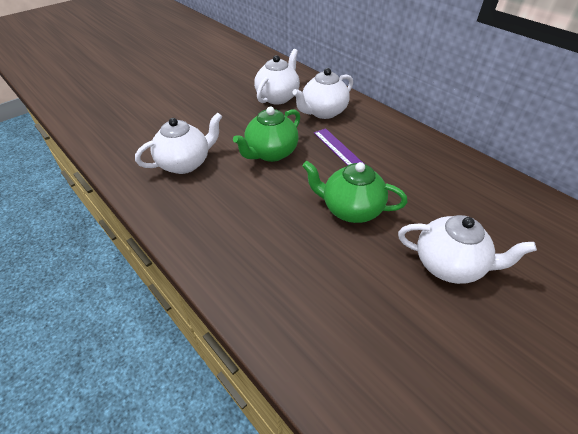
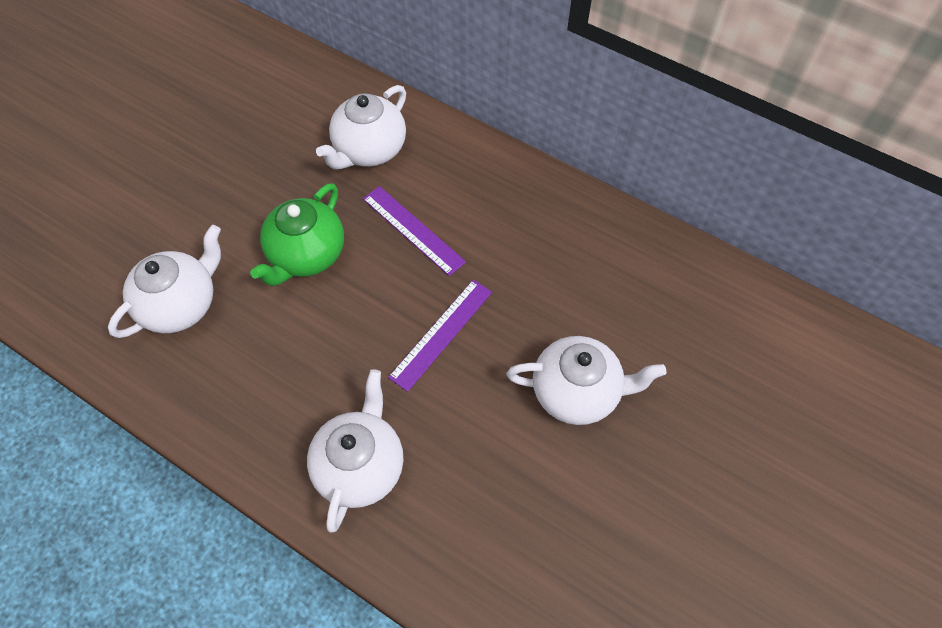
camera: 15 degrees left, 15 degrees up
white teapot [254,49,300,105] -> white teapot moved to [307,369,403,533]
green teapot [302,161,407,223] -> purple ruler [388,280,492,392]

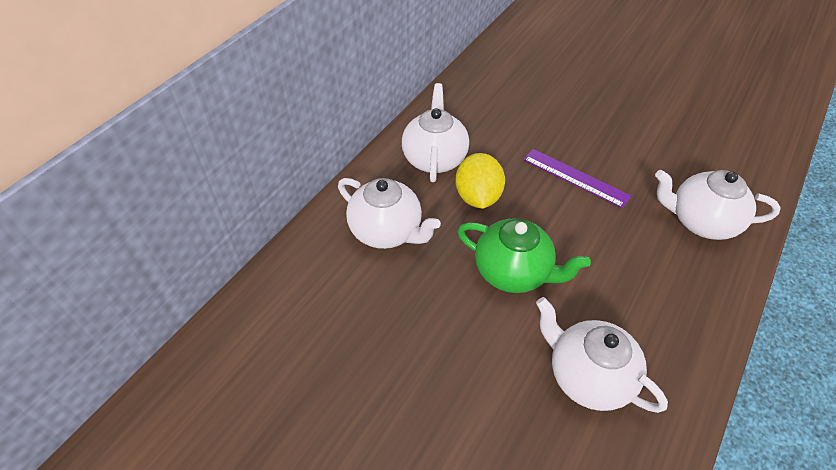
camera: 90 degrees left, 10 degrees down
purple ruler [363,186,466,276] -> yellow lemon [455,153,505,209]
white teapot [506,336,666,425] -> white teapot moved to [402,83,469,182]

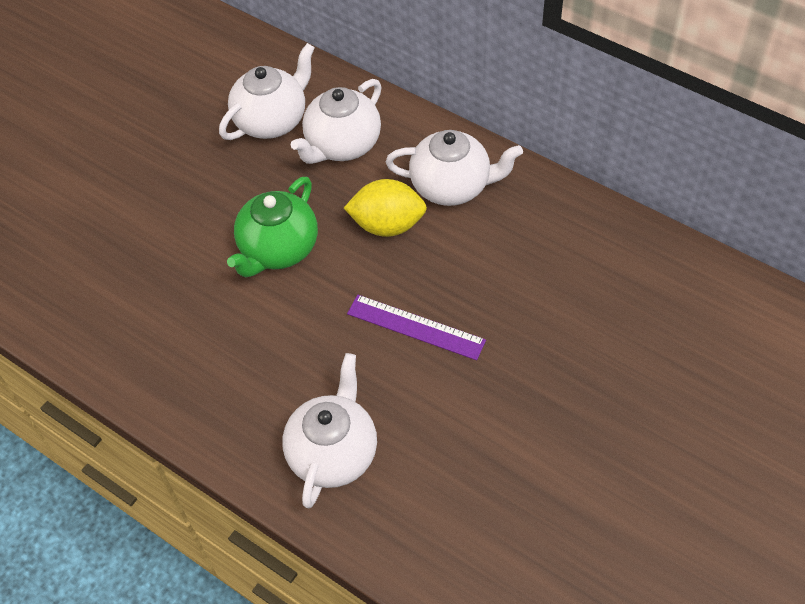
camera: 95 degrees right, 5 degrees up
purple ruler [523,149,631,208] -> purple ruler turned 75 degrees clockwise [347,295,486,360]
white teapot [536,297,668,413] -> white teapot moved to [219,43,315,140]

